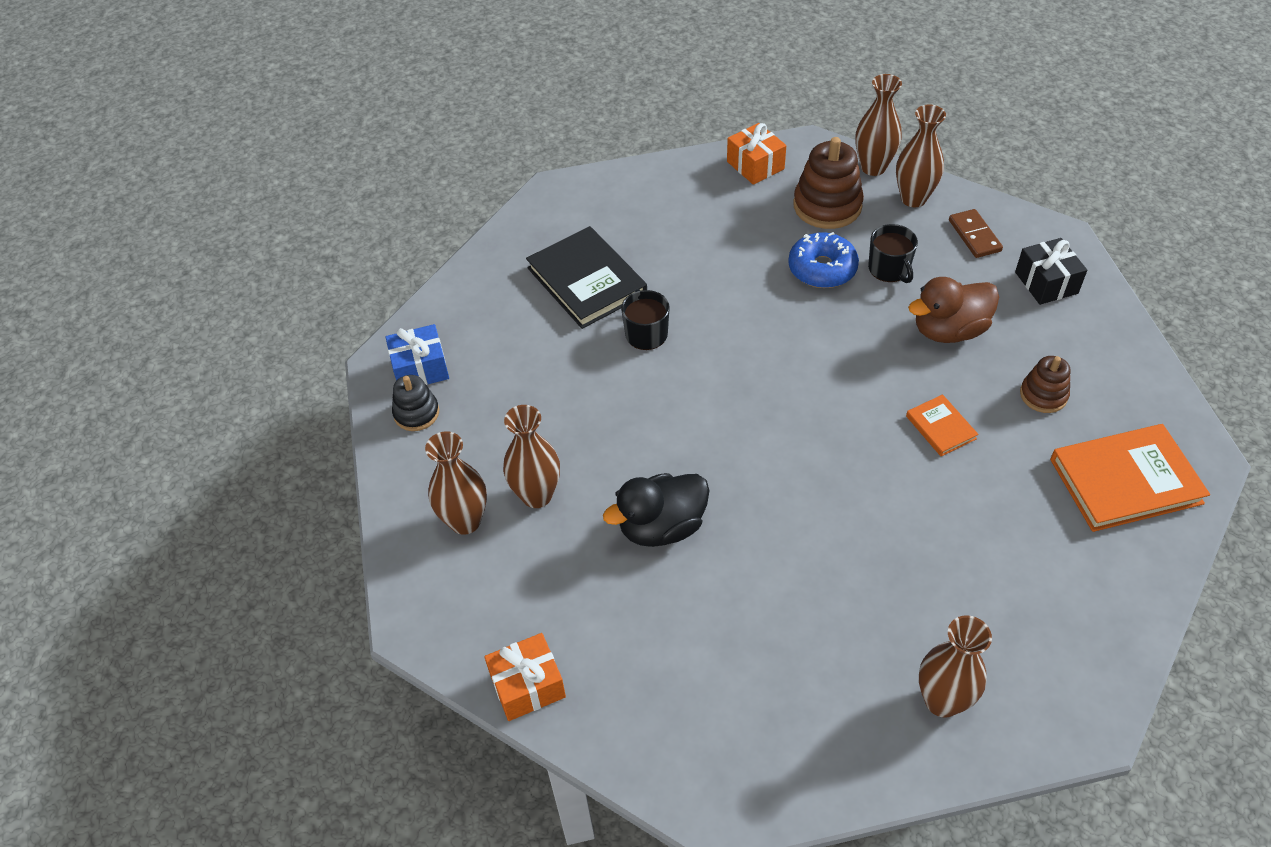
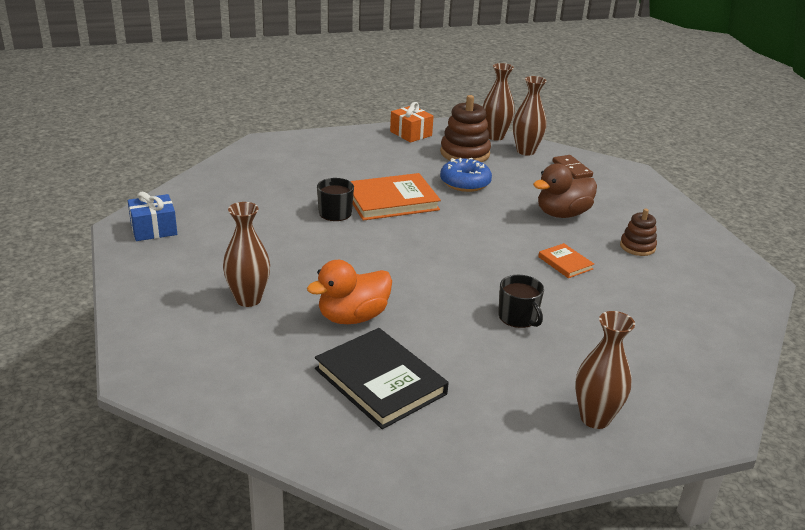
camera: 10 degrees left, 20 degrees down
black stacking toy [392,375,439,431] -> none
brown vase [425,431,487,535] -> none
orange gift [484,633,566,721] -> none
black book [526,226,647,329] -> black book moved to [315,328,449,429]
black duck [603,473,710,547] -> orange duck [307,260,392,324]
black mug [868,224,918,283] -> black mug moved to [498,275,544,328]
black gift [1015,238,1087,305] -> none
orange book [1050,424,1210,532] -> orange book moved to [350,173,441,221]

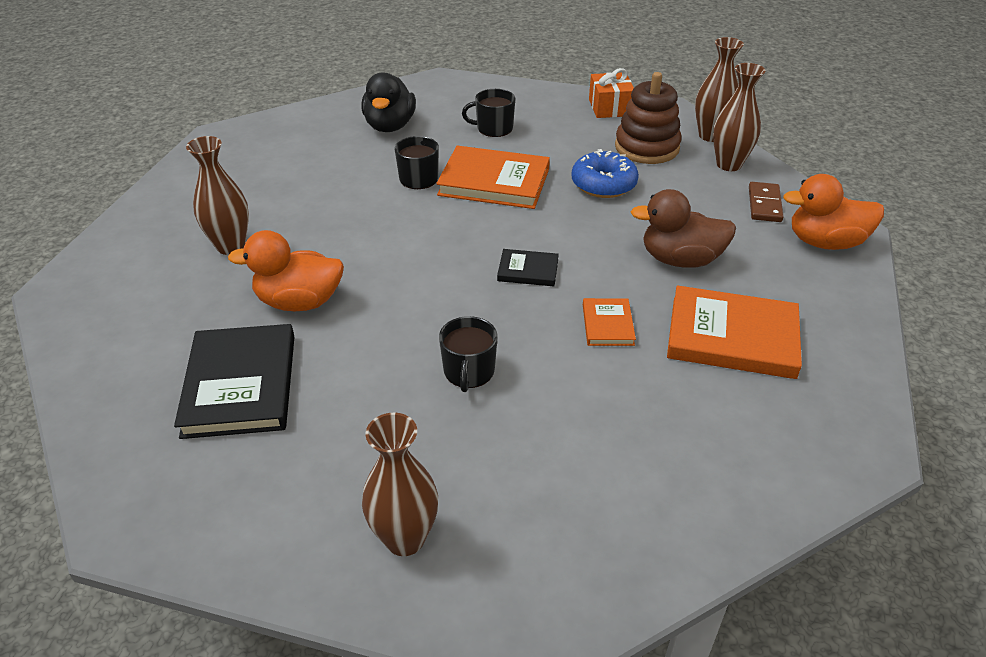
camera: 35 degrees right, 10 degrees up
blue gift [128,192,177,241] -> none
brown stacking toy [620,209,657,256] -> orange book [667,285,802,379]
none -> black duck [361,72,416,132]
none -> black mug [462,89,516,137]
none -> black book [497,249,559,286]
none -> orange duck [783,174,884,250]

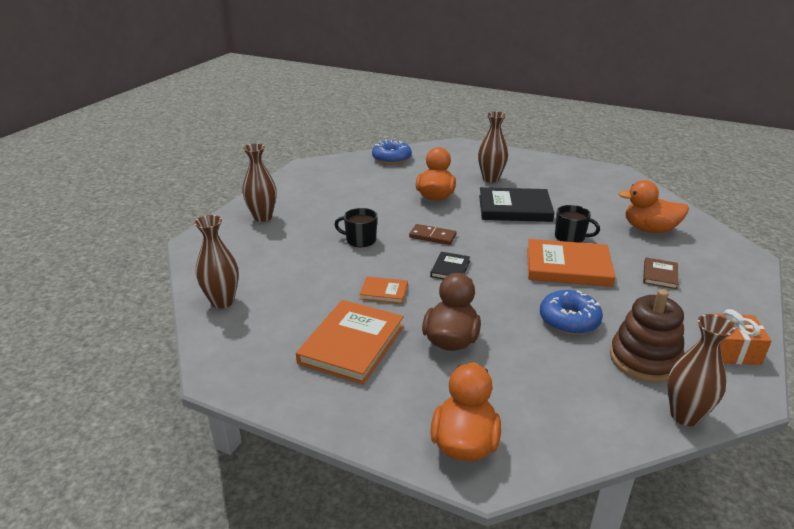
camera: 100 degrees right, 10 degrees down
black book [174,324,294,439] -> black book moved to [479,187,554,222]
black duck [361,72,416,132] -> orange duck [618,180,689,233]
orange book [436,146,550,209] -> orange book turned 75 degrees clockwise [527,239,615,287]
black mug [462,89,516,137] -> brown book [643,257,678,289]
brown vase [713,63,766,171] -> brown vase moved to [194,215,239,309]
brown domino [749,182,784,222] -> brown domino moved to [409,224,457,245]
none -> blue donut [372,140,412,165]

